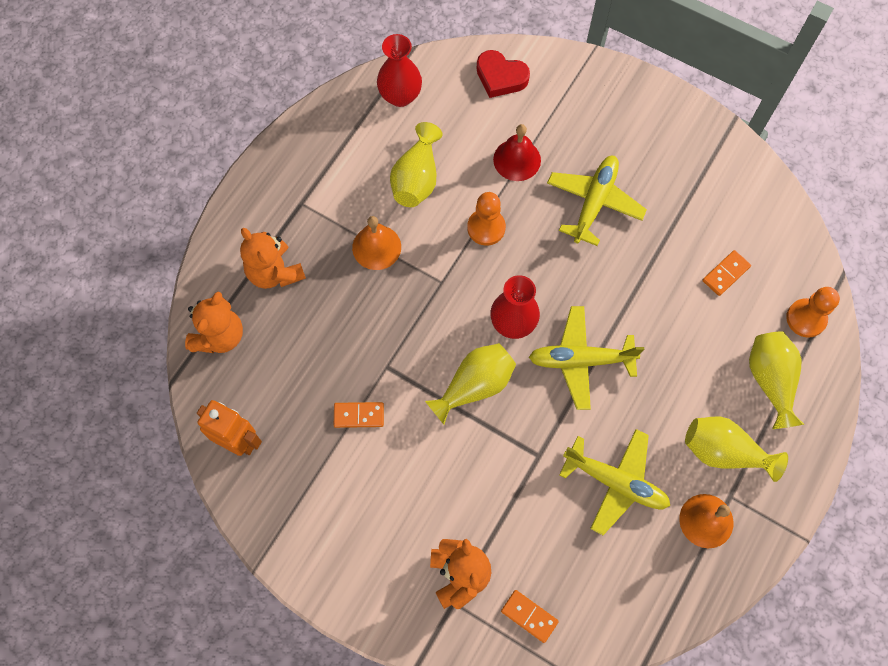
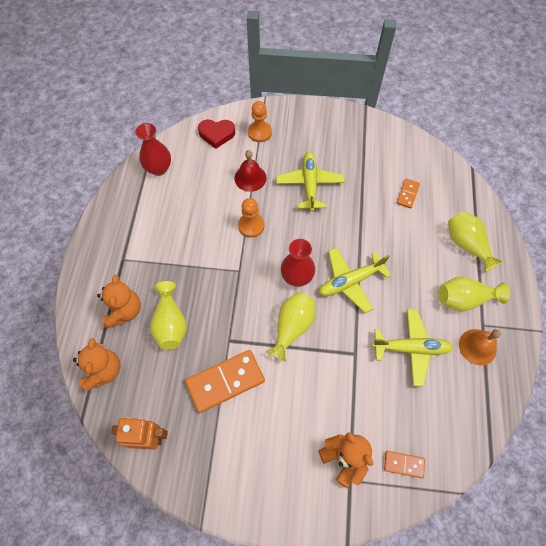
camera: 25 degrees left, 5 degrees down
orange teddy bear [240,228,306,289] -> orange teddy bear turned 120 degrees counterclockwise [97,275,141,328]
orange domino [334,402,384,428] -> orange domino [185,350,265,413], size x1.97
orange bell [352,216,401,270] -> none
yellow vase [390,122,443,207] -> yellow vase moved to [150,281,187,350]
orange pawn [786,287,840,338] -> orange pawn moved to [248,101,272,142]

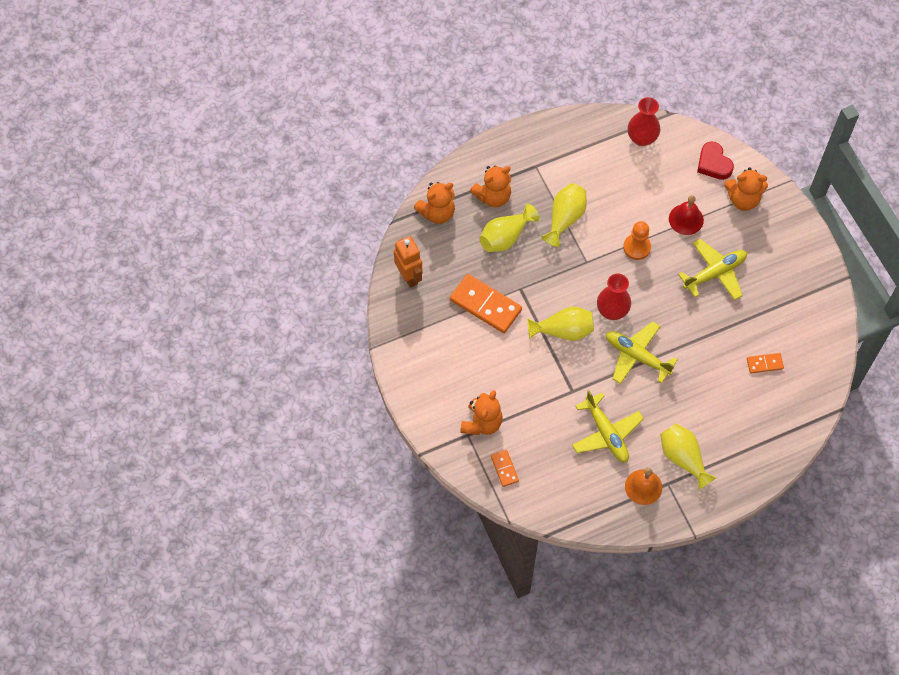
camera: 60 degrees right, 0 degrees up
orange pawn [248,101,272,142] -> orange teddy bear [724,167,768,211]
yellow vase [448,211,504,273] -> yellow vase moved to [541,183,587,247]

